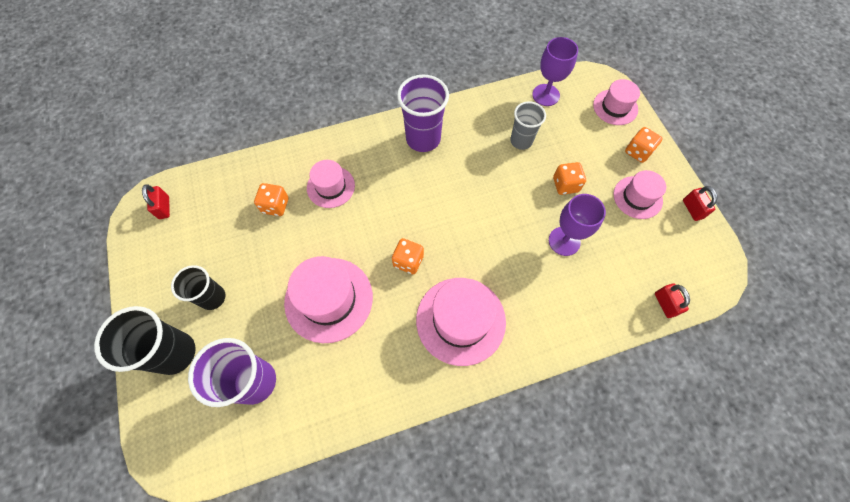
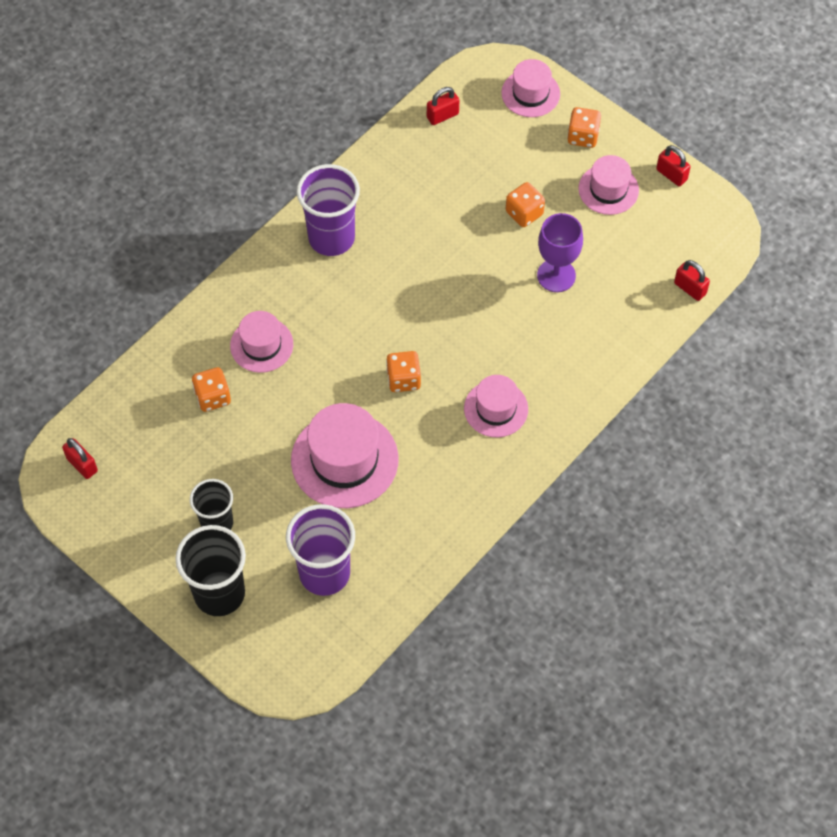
camera: 30 degrees left, 5 degrees down
pink hat [416,278,506,366] -> pink hat [464,375,528,437], size x0.61
grey cup [510,101,546,150] -> none
purple goblet [532,37,578,106] -> red padlock [427,87,459,125]

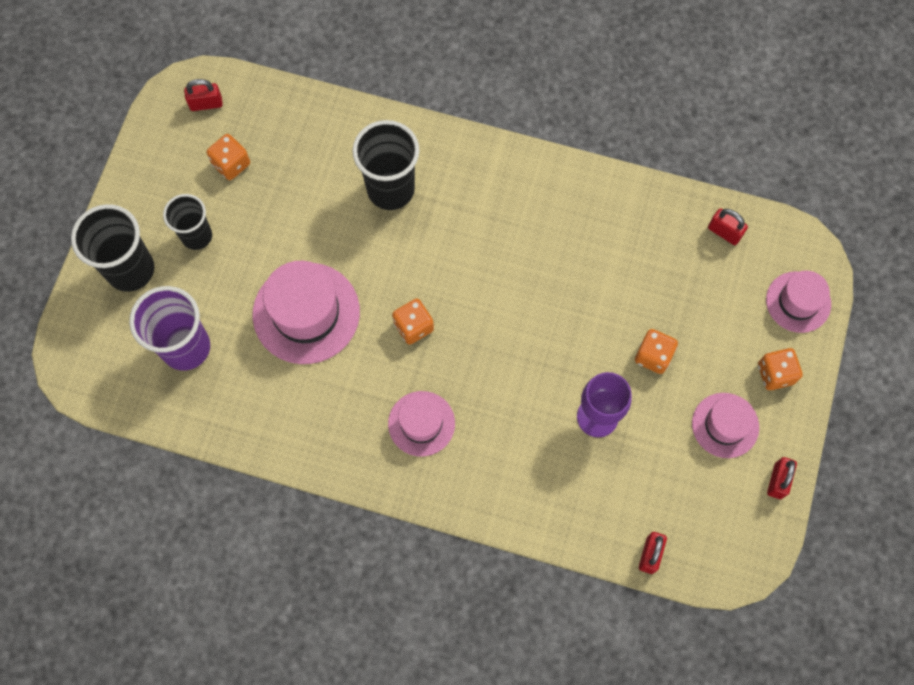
camera: 65 degrees right, 10 degrees up
red padlock [62,438,98,479] -> red padlock turned 60 degrees clockwise [184,79,223,111]
orange dice [192,367,231,412] -> orange dice moved to [207,134,250,180]
pink hat [230,311,293,373] -> black cup [352,120,419,210]
purple cup [297,164,360,256] -> none

